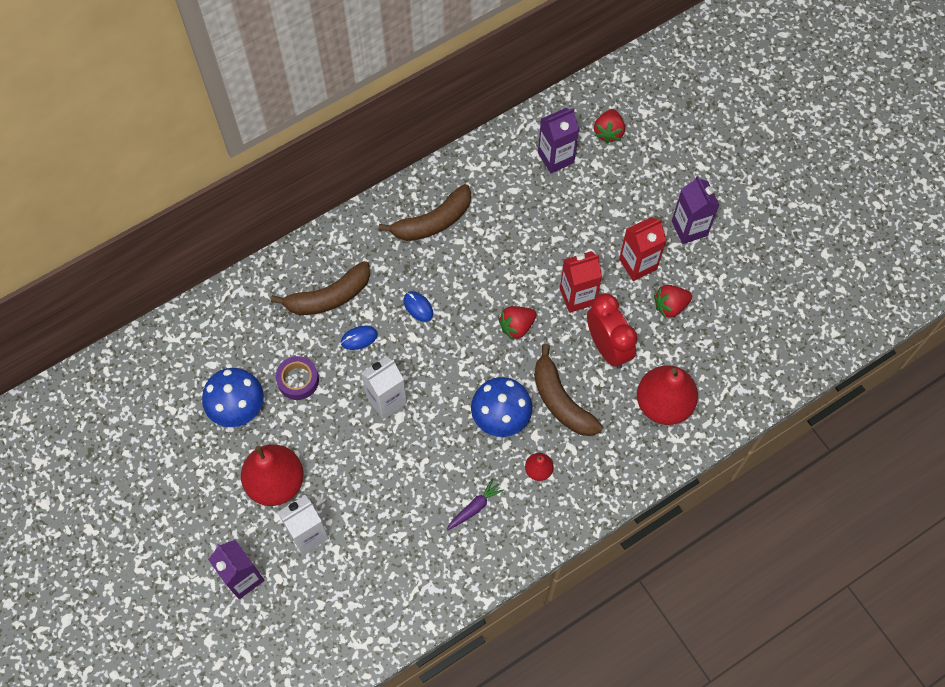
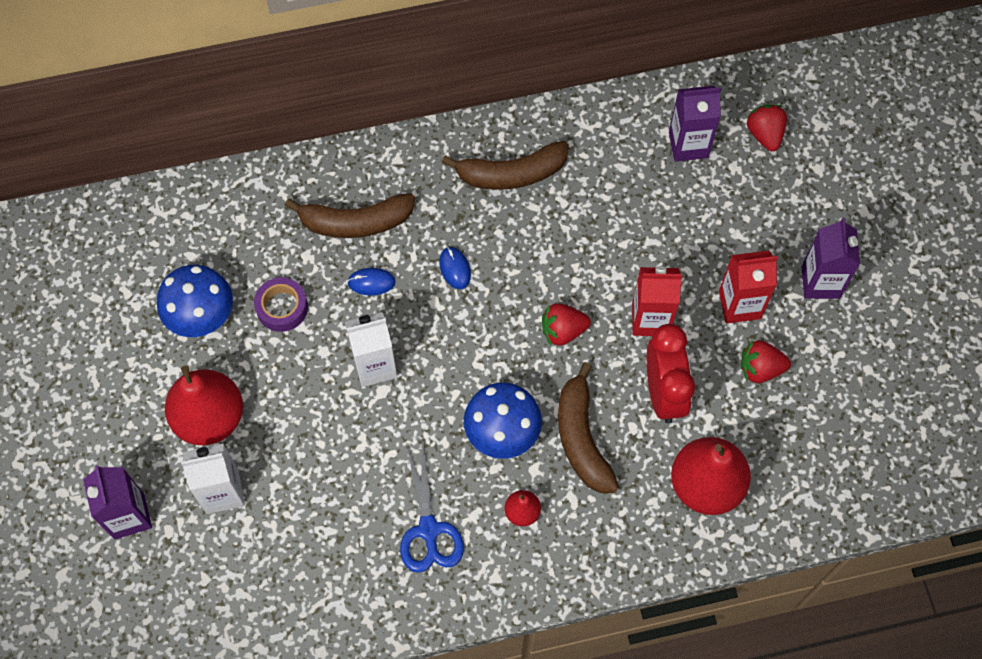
camera: 20 degrees right, 0 degrees up
purple carrot [447,478,504,531] -> blue scissors [400,445,464,573]
red strawberry [594,109,625,144] -> red strawberry turned 135 degrees clockwise [747,105,787,151]

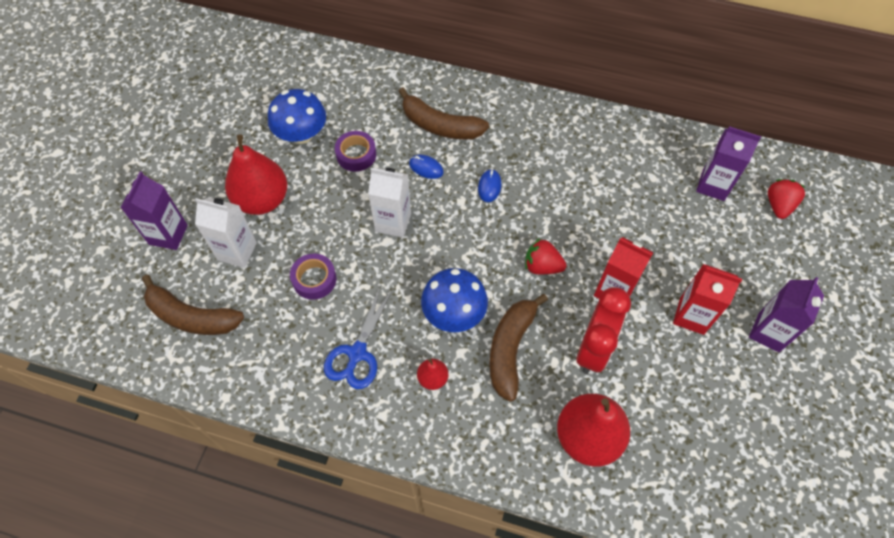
camera: 30 degrees right, 5 degrees down
brown banana [442,141,569,190] -> brown banana moved to [142,275,244,335]
red strawberry [741,340,791,383] -> none
none -> purple tape [290,254,336,300]

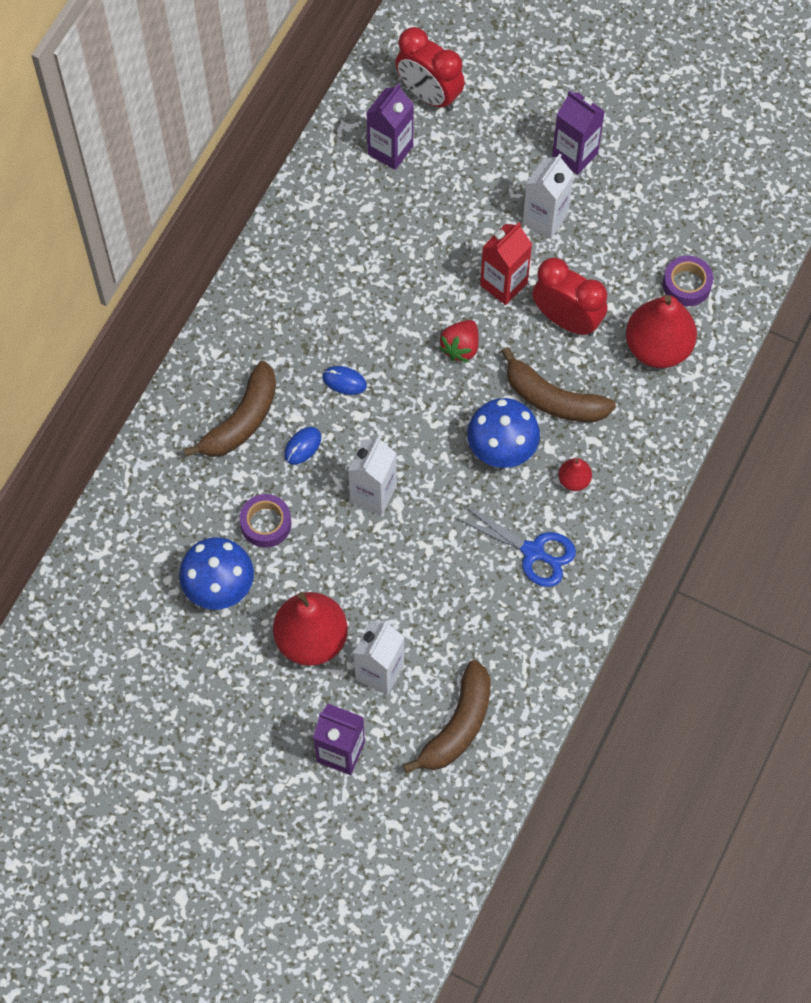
camera: 80 degrees left, 5 degrees up
purple tape [290,254,336,300] -> purple tape moved to [663,256,713,306]
red carton [673,264,742,335] -> white carton [523,154,574,239]
red strawberry [768,179,805,219] -> red clock [395,27,465,111]

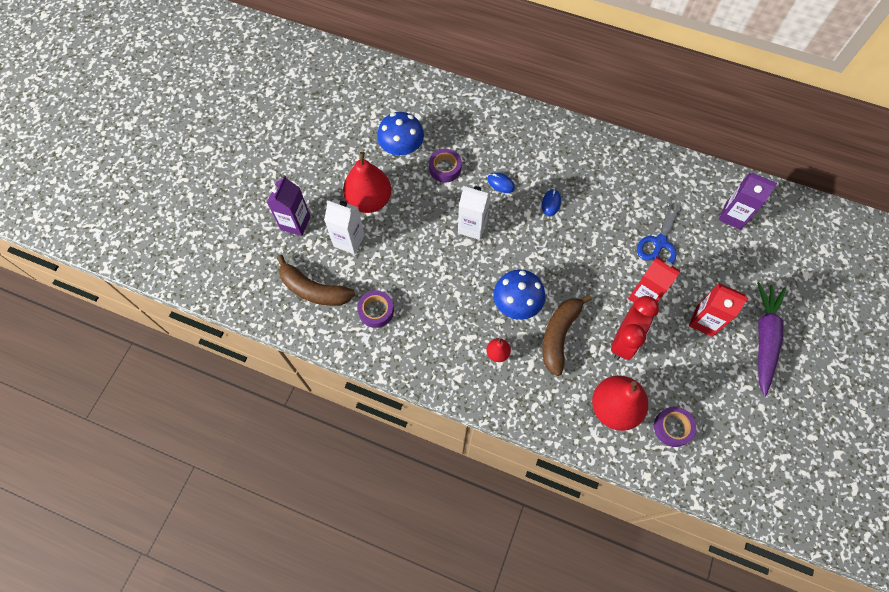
camera: 85 degrees right, 0 degrees up
brown banana [183,361,276,457] -> none
red clock [395,27,465,111] -> none
red strawberry [439,320,478,362] -> none
blue scissors [456,505,576,587] -> blue scissors moved to [637,196,683,264]
white carton [523,154,574,239] -> red carton [689,283,748,337]
purple carton [552,91,605,175] -> purple carrot [757,282,786,397]
none -> purple tape [357,290,394,328]

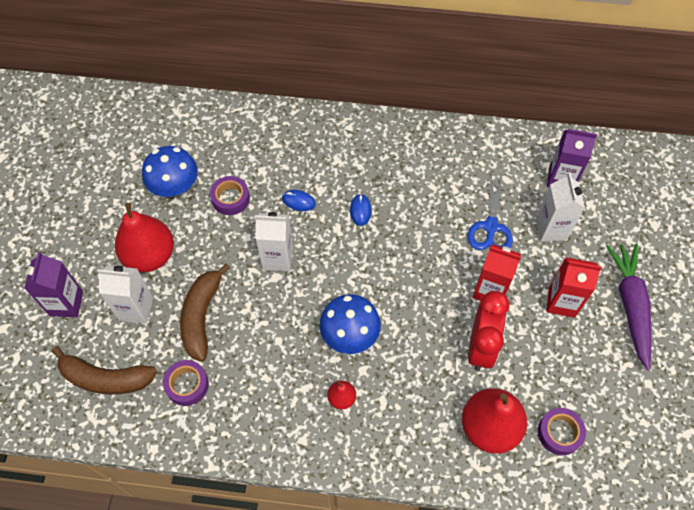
camera: 15 degrees left, 5 degrees down
brown banana [543,294,592,376] -> brown banana moved to [180,263,230,362]
none -> white carton [536,173,585,242]

